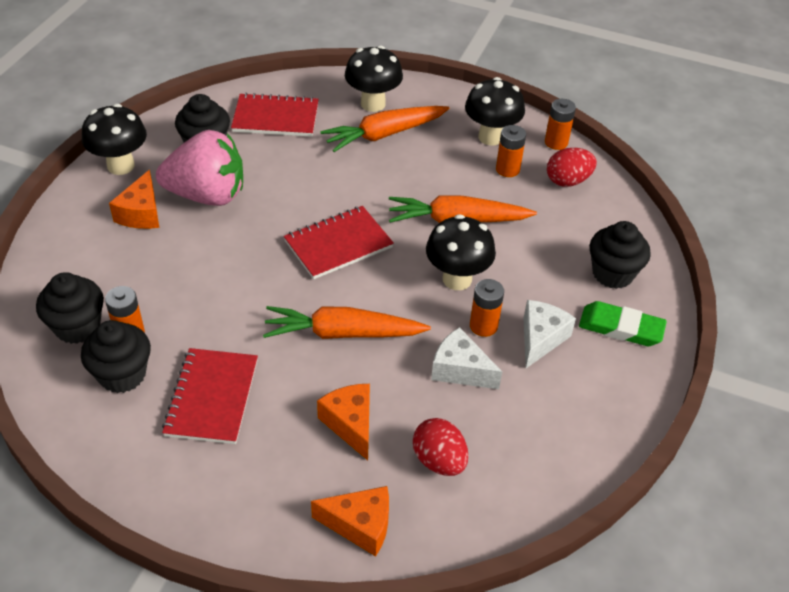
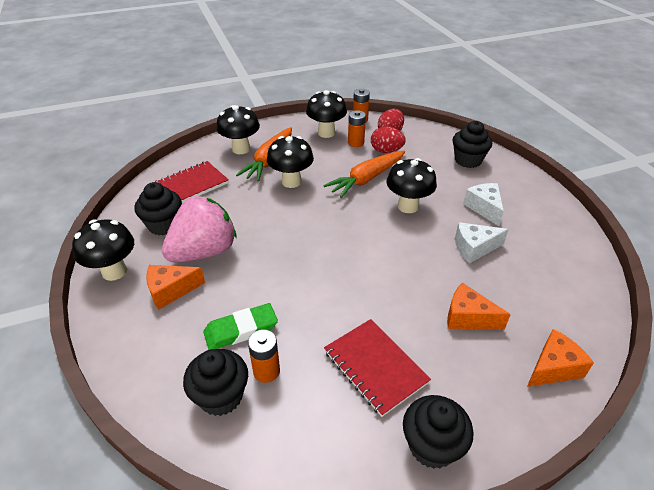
camera: 40 degrees left, 5 degrees down
black cupcake [81,320,151,393] -> black cupcake moved to [403,395,474,469]
orange cheese [109,170,159,229] -> orange cheese turned 105 degrees clockwise [146,265,205,310]
orange carrot [263,306,431,339] -> none
red notebook [284,206,394,279] -> none
red egg [413,418,468,476] -> red egg moved to [371,126,406,153]
orange battery [470,279,504,337] -> none
green eraser [579,301,667,346] -> green eraser moved to [203,303,278,350]
none -> black mushroom [267,136,314,188]

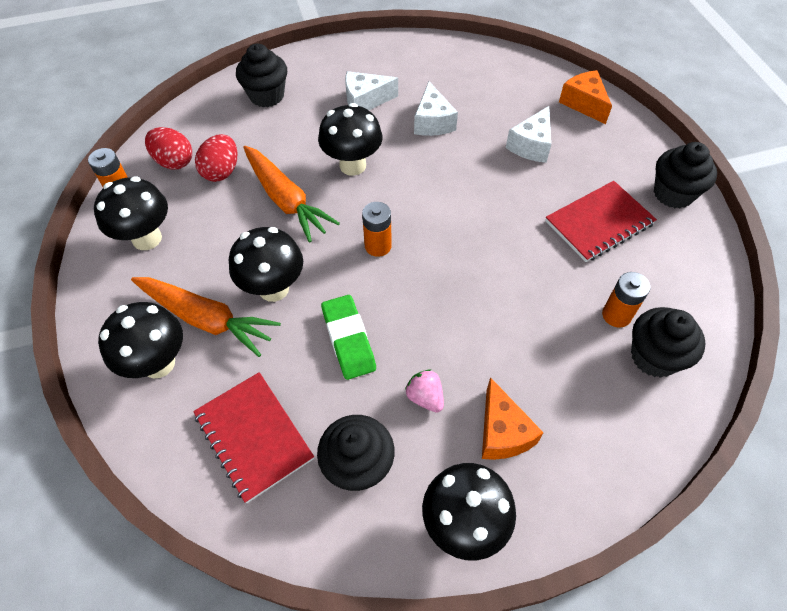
camera: 85 degrees left, 15 degrees up
pink strawberry [162,196,237,262] -> pink strawberry [405,369,444,413], size x0.41
green eraser [203,303,278,350] -> green eraser moved to [321,295,376,380]
orange battery [348,110,366,147] -> orange battery moved to [362,202,392,257]
orange cheese [447,283,511,330] -> white cheese [506,106,551,163]

